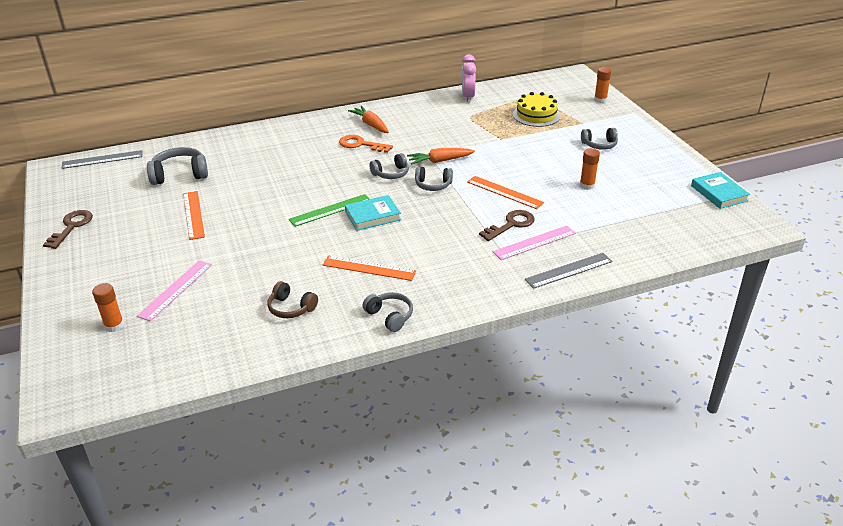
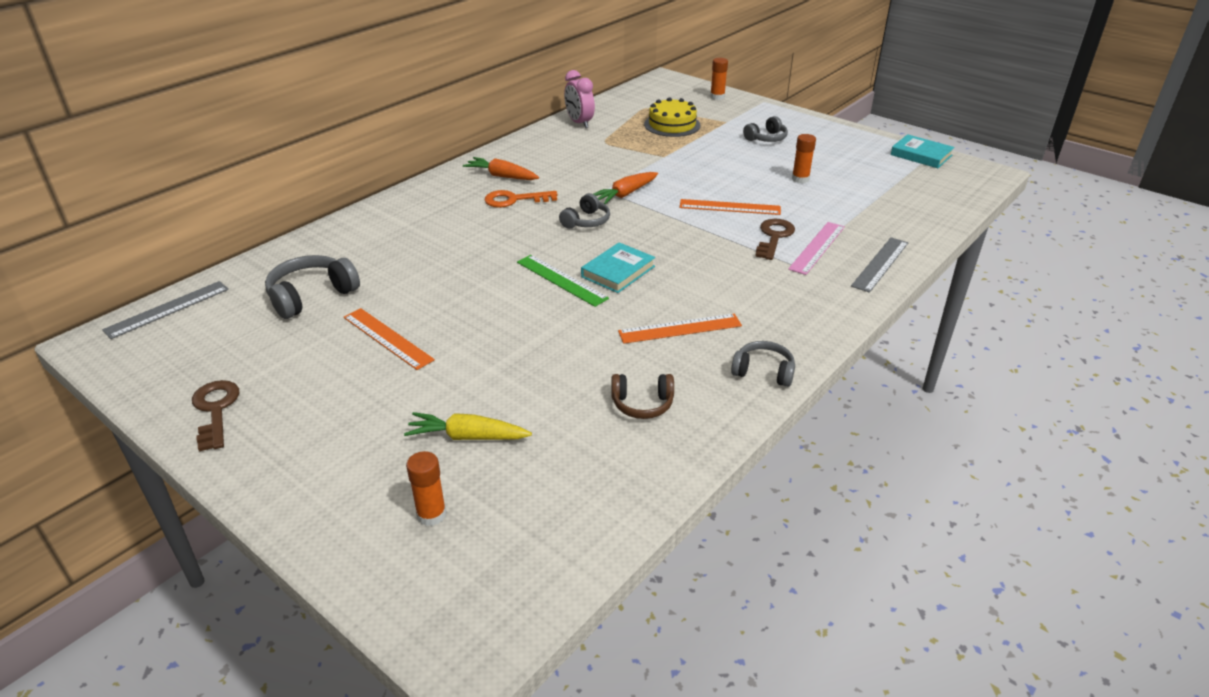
camera: 30 degrees left, 0 degrees up
pink ruler [137,260,212,321] -> yellow carrot [404,412,532,440]
green ruler [289,194,369,227] -> green ruler turned 75 degrees counterclockwise [517,255,609,307]
grey headphones [415,167,453,191] -> none

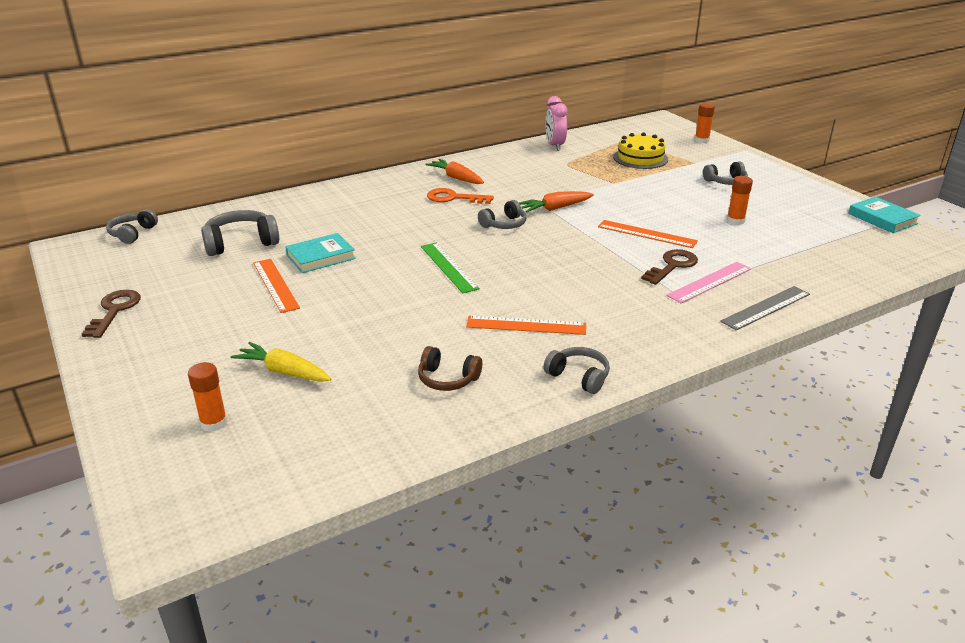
camera: 20 degrees right, 5 degrees down
grey ruler [102,281,229,339] -> grey headphones [106,209,158,244]
turquoise book [581,243,655,293] -> turquoise book moved to [285,233,356,273]

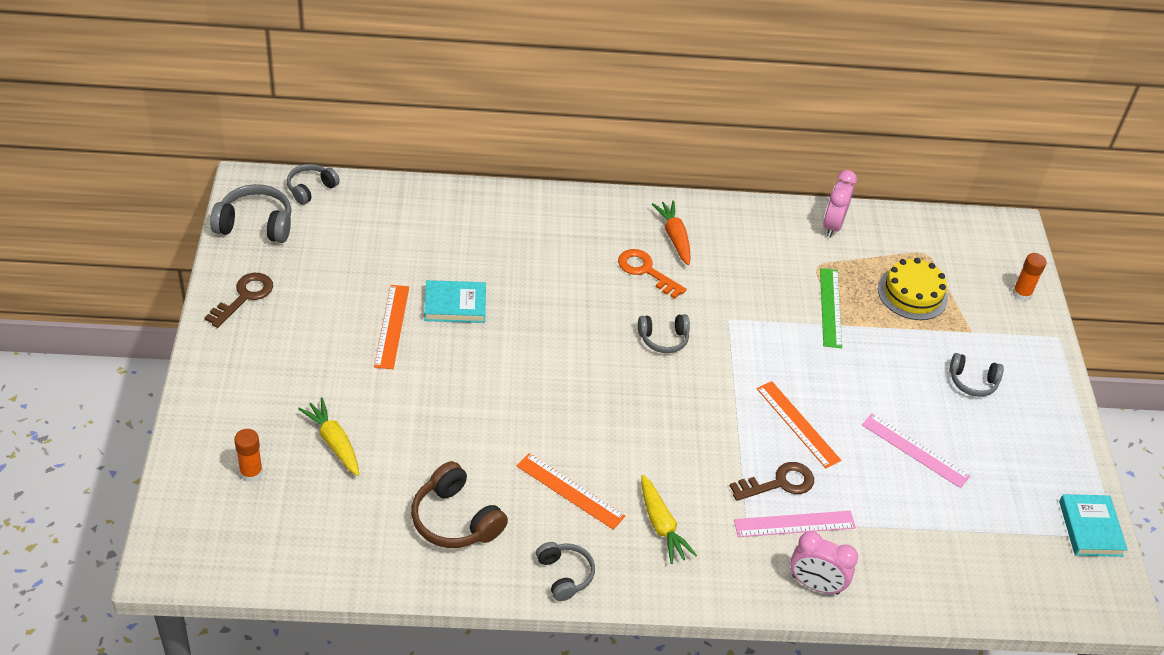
camera: 25 degrees right, 15 degrees up
grey headphones [201,210,279,256] -> grey headphones moved to [210,184,291,243]
brown headphones [418,346,482,391] -> brown headphones [411,461,508,548], size x1.54
green ruler [421,242,480,293] -> green ruler moved to [820,268,842,348]
orange carrot [519,191,594,213] -> none
grey ruler [720,286,810,330] -> pink clock [790,531,858,595]
orange glue stick [727,176,753,225] -> pink ruler [862,413,970,488]
none -> yellow carrot [641,475,697,564]

